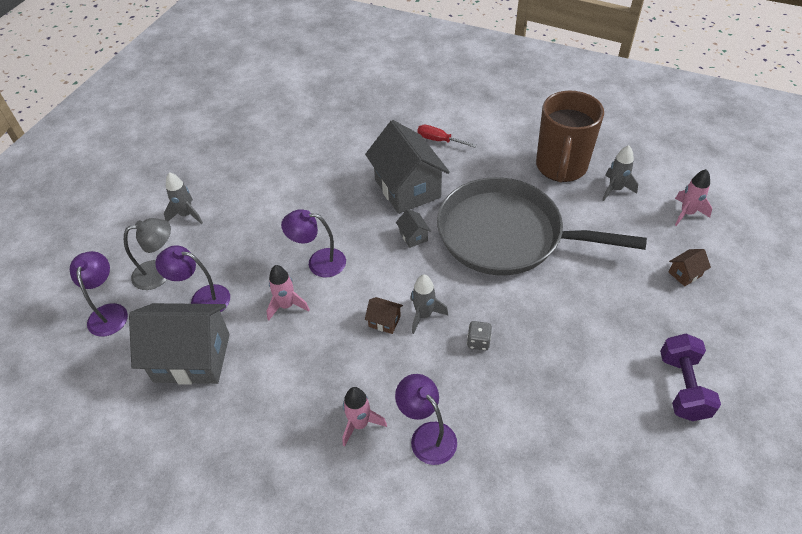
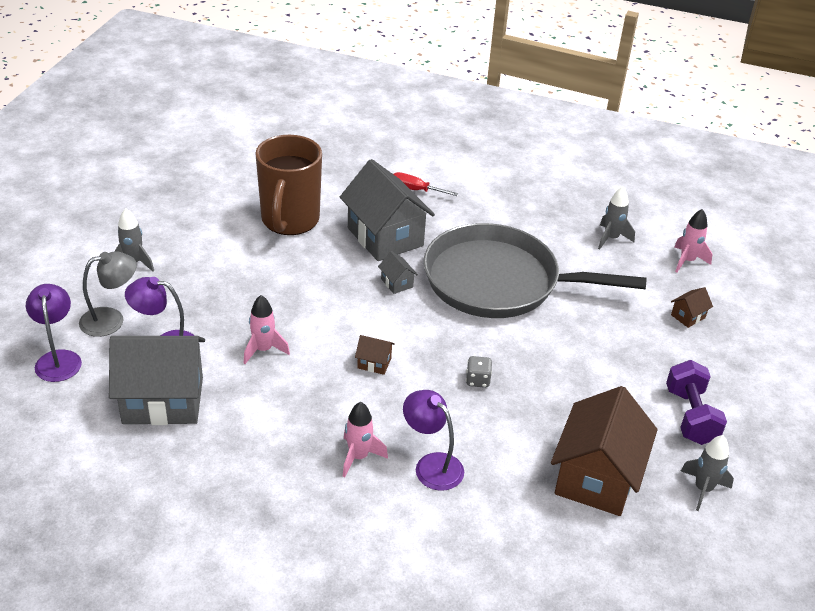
camera: 10 degrees left, 10 degrees down
purple lamp [281,209,346,277] -> none
grey rocket [410,274,448,334] -> grey rocket moved to [681,435,734,511]
brown mug [536,91,604,182] -> brown mug moved to [255,135,322,235]
none -> brown house [551,386,658,516]

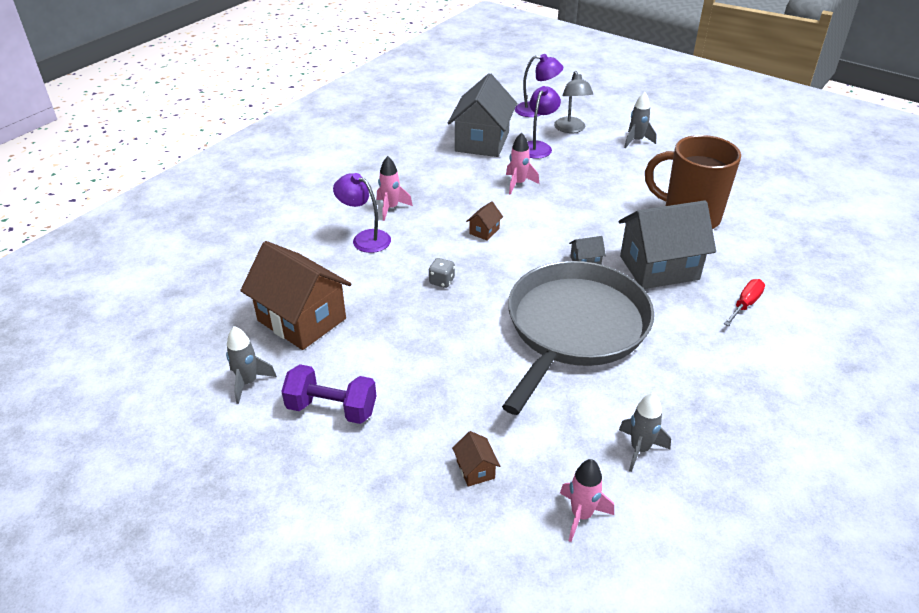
camera: 110 degrees right, 0 degrees up
purple lamp [403,390,464,491] -> purple lamp turned 120 degrees counterclockwise [333,173,391,253]

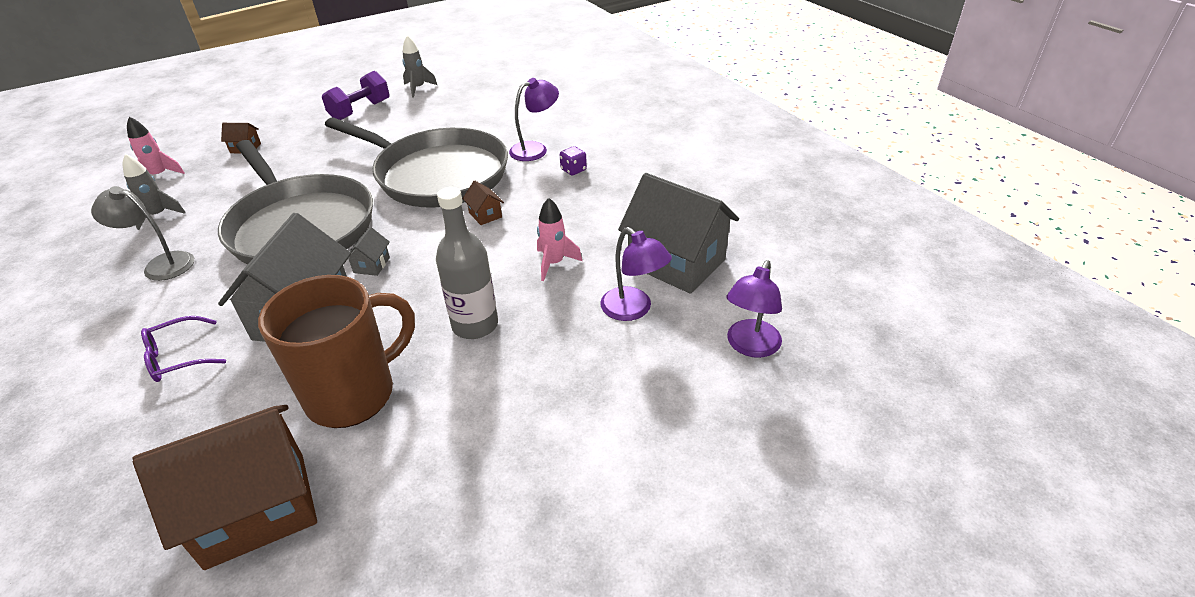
camera: 115 degrees right, 0 degrees up
brown house [240,241,351,350] -> brown house moved to [133,405,317,570]
pink rocket [377,156,413,221] -> purple dice [560,146,587,175]
grey dice [429,258,455,288] -> grey pan [325,117,508,208]
grey lamp [554,71,593,133] -> grey lamp moved to [91,186,194,281]
grey rocket [624,92,657,149] -> none
red screwdriver [724,279,765,326] -> purple glasses [141,316,226,382]
none -> grey bottle [436,187,498,339]

